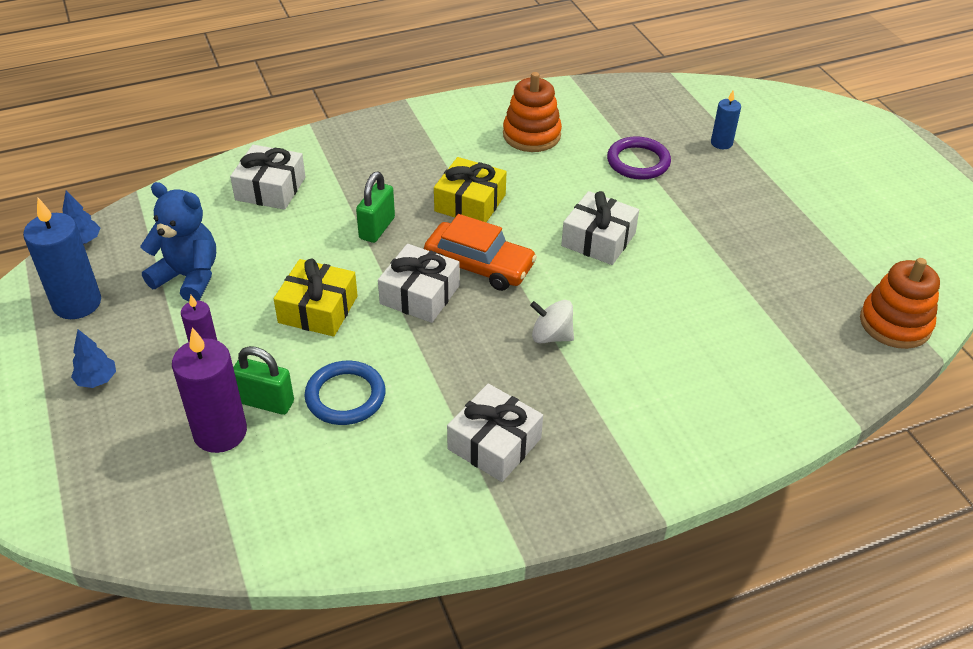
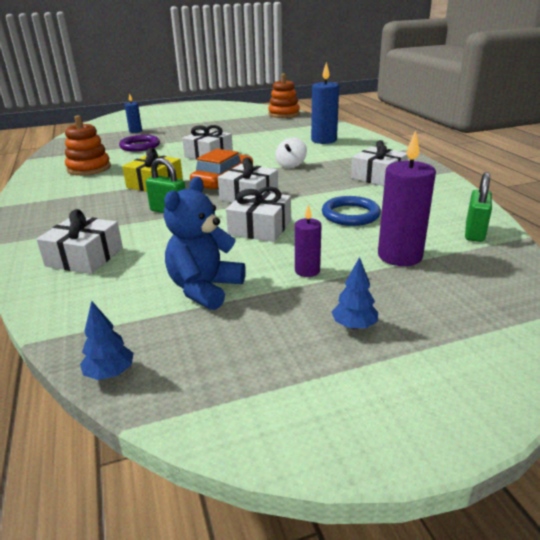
camera: 85 degrees left, 15 degrees down
blue candle [23,198,101,319] -> blue candle moved to [311,62,339,144]
green padlock [233,346,294,415] -> green padlock moved to [465,172,492,242]
yellow gift [274,258,358,337] -> white gift [226,187,291,242]

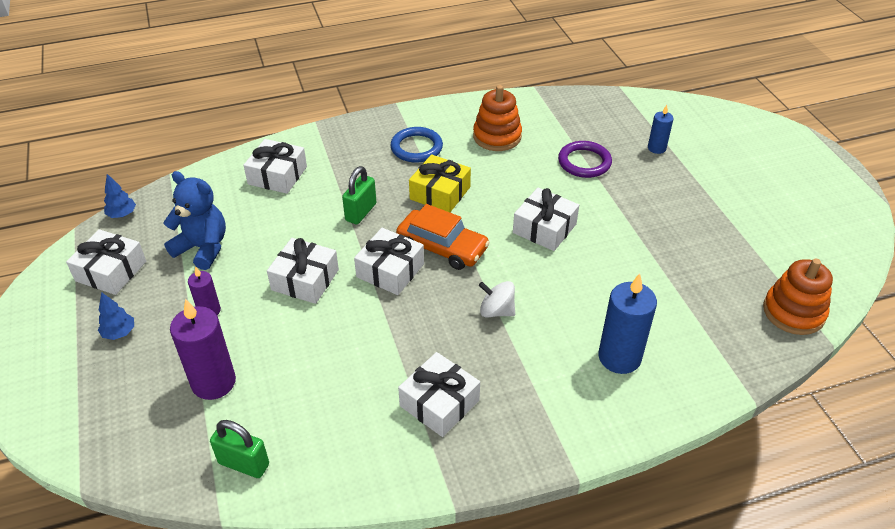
camera: 90 degrees right, 15 degrees up
blue ring [322,196,381,226] -> blue ring moved to [390,127,443,163]
none -> white gift [66,229,146,295]

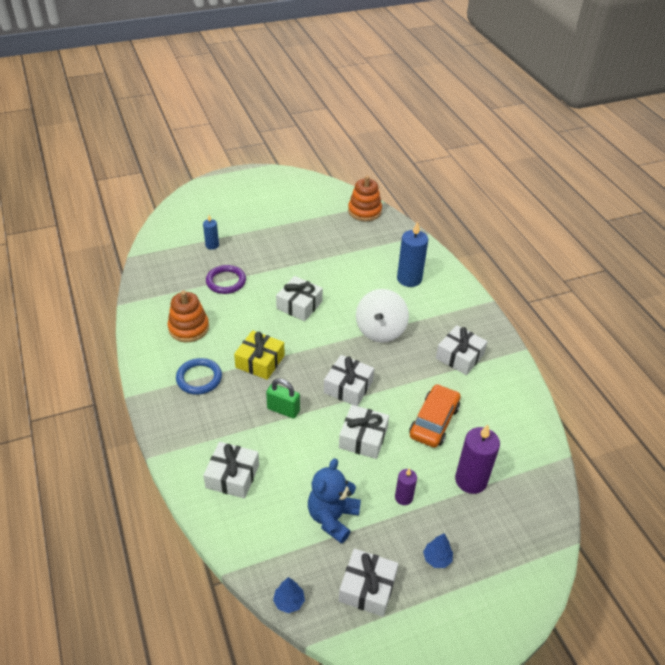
camera: 95 degrees left, 0 degrees up
green padlock [210,420,269,478] -> none
orange car [396,204,490,270] -> orange car moved to [409,384,461,448]
white spinning top [479,281,515,318] -> white spinning top [356,289,409,343], size x1.76

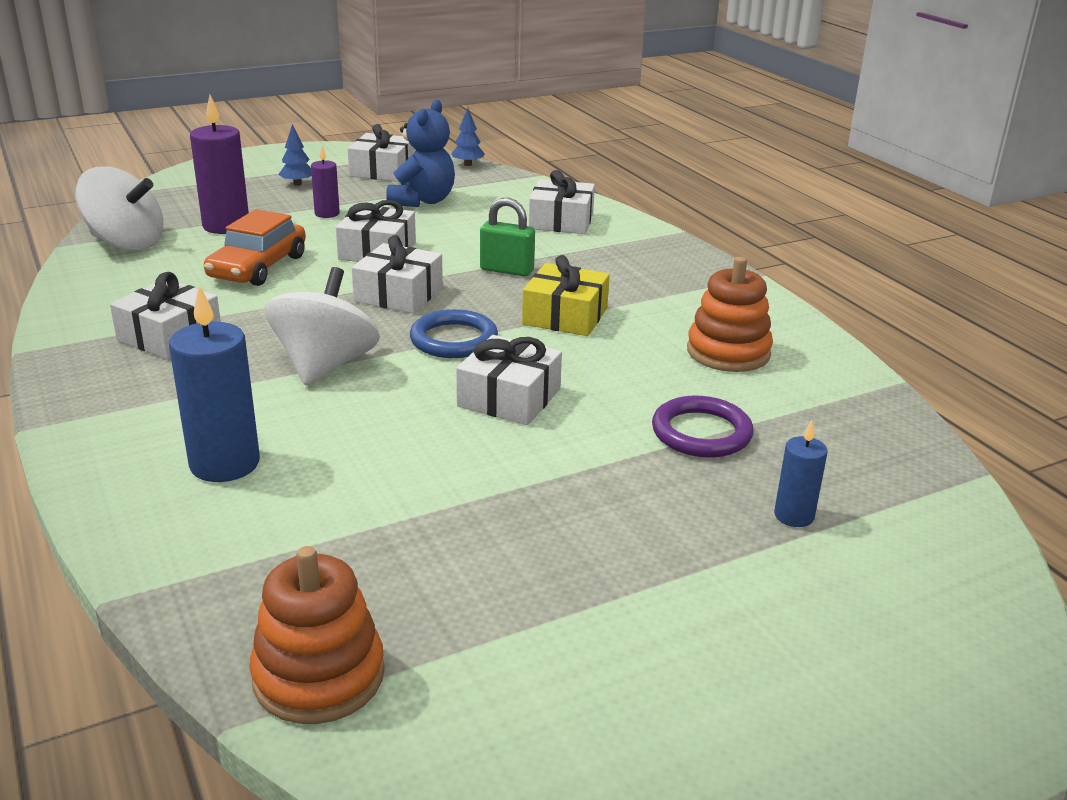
camera: 175 degrees right, 15 degrees down
blue ring [176,358,222,395] -> blue ring moved to [410,309,498,358]
none -> white spinning top [75,166,164,251]

